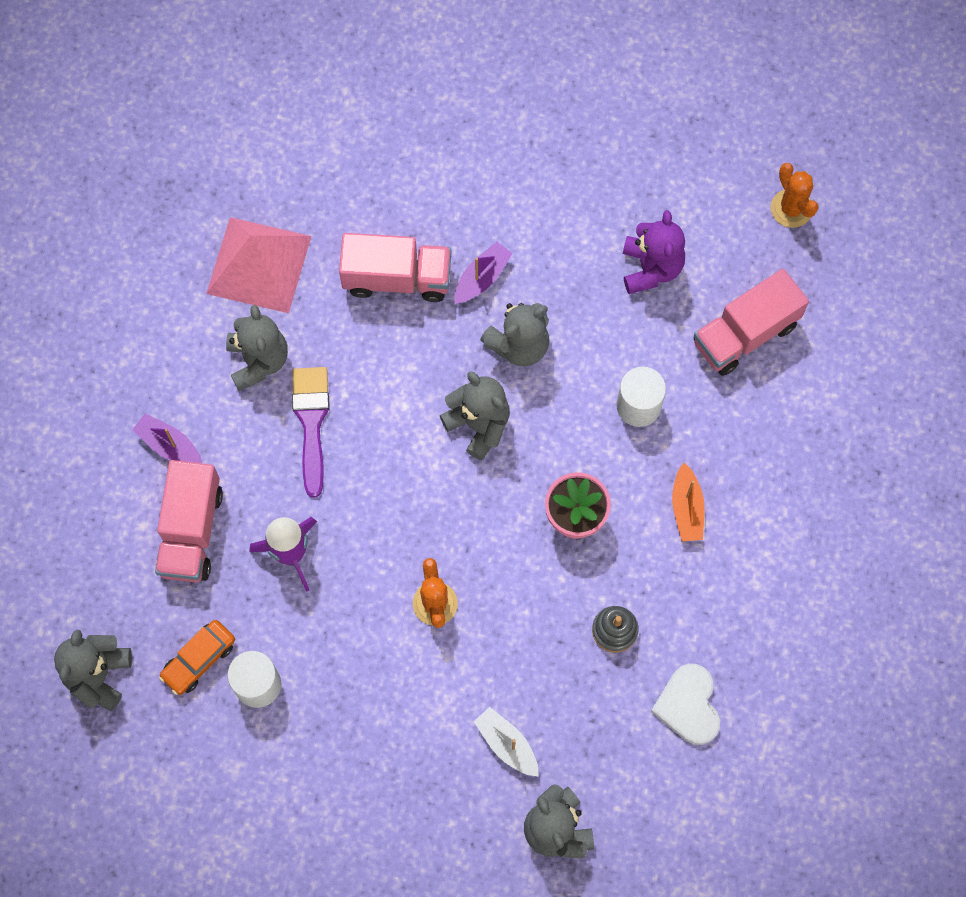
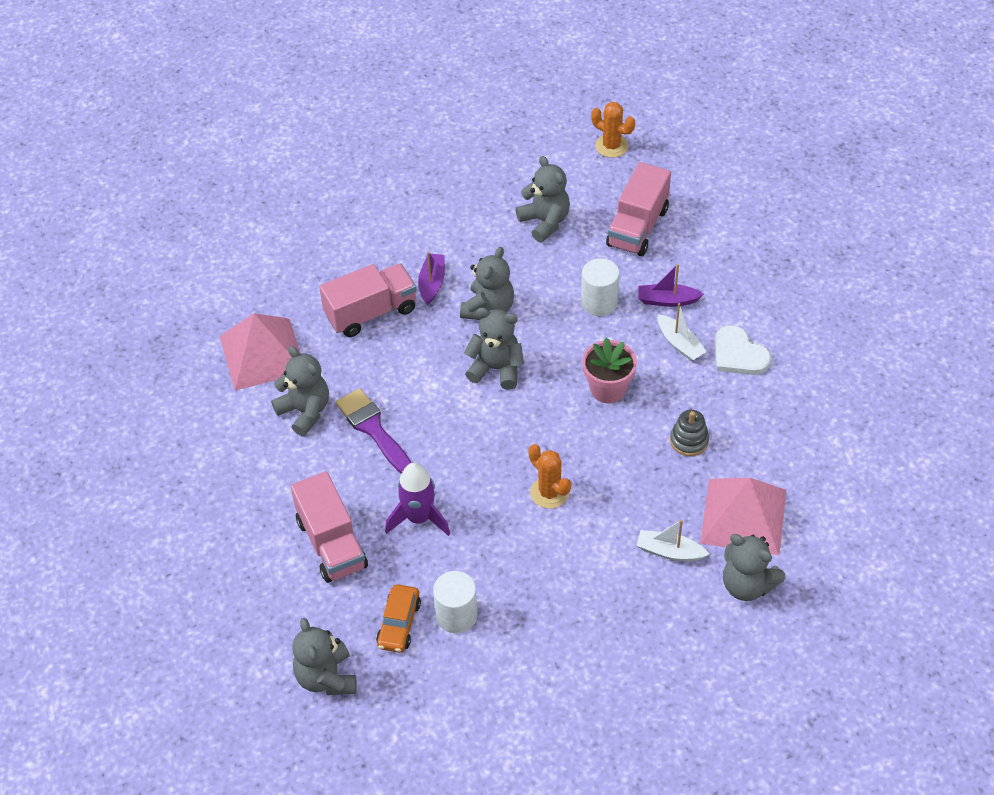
camera: 30 degrees left, 20 degrees down
purple boat [132,414,202,463] -> purple boat moved to [638,264,704,307]
purple teddy bear [623,210,685,294] -> grey teddy bear [516,156,570,242]
white heart [651,664,720,745] -> white heart moved to [714,325,771,375]
orange boat [672,463,705,541] -> white boat [658,303,707,361]
none -> pink pyramid [700,478,786,555]

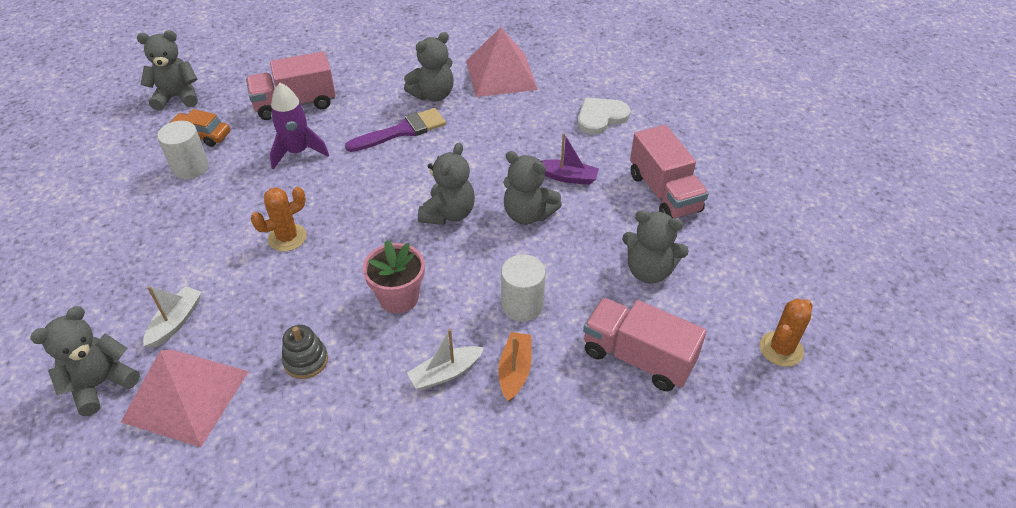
camera: 95 degrees right, 5 degrees down
pink truck [319,264,417,337] -> pink truck moved to [630,125,709,218]
grey teddy bear [516,156,570,242] -> grey teddy bear turned 45 degrees clockwise [622,210,689,283]
purple boat [638,264,704,307] -> orange boat [498,332,532,401]
white heart [714,325,771,375] -> white heart moved to [578,97,631,134]

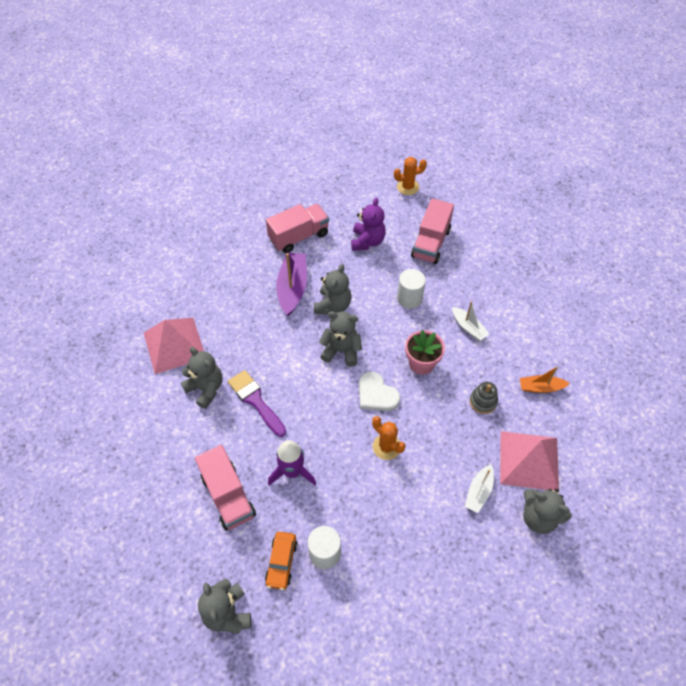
camera: 100 degrees left, 10 degrees up
white boat [143,286,202,348] -> white boat turned 75 degrees counterclockwise [465,464,494,513]
orange boat [498,332,532,401] -> orange boat moved to [520,367,570,393]
purple boat [541,133,599,185] -> purple boat [276,253,307,316], size x1.68
white heart [578,97,631,134] -> white heart moved to [359,371,400,411]
grey teddy bear [622,210,689,283] -> purple teddy bear [351,198,386,251]
orange cactus [760,299,813,367] -> orange cactus turned 45 degrees counterclockwise [394,157,427,195]

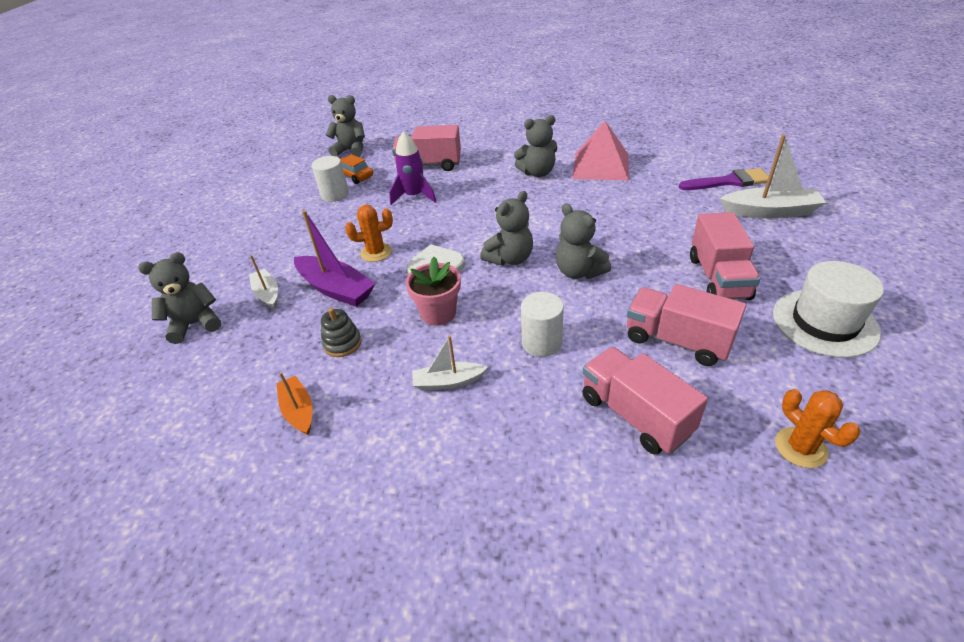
camera: 125 degrees right, 15 degrees down
purple brush [228,370,286,437] -> purple brush moved to [679,168,769,190]
purple boat [276,253,307,316] -> purple boat moved to [294,210,376,307]
purple teddy bear [351,198,386,251] -> pink truck [627,284,746,366]
orange cactus [394,157,427,195] -> orange cactus turned 45 degrees counterclockwise [775,389,860,468]
pink pyramid [500,431,559,490] -> none
orange boat [520,367,570,393] -> orange boat turned 60 degrees counterclockwise [276,372,312,435]
none -> white boat [720,135,826,218]
none -> white hat [773,261,884,358]

